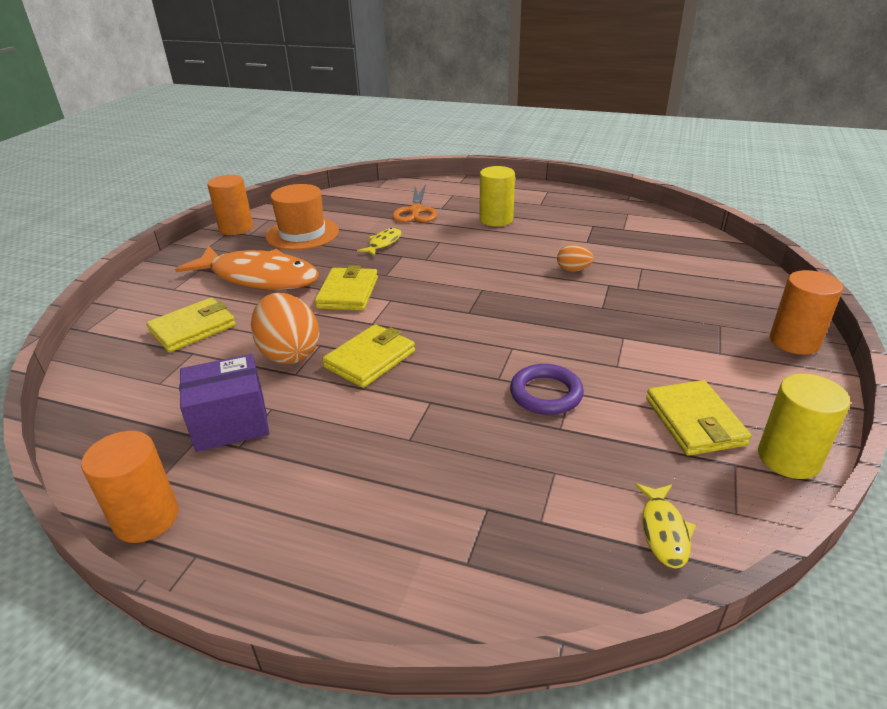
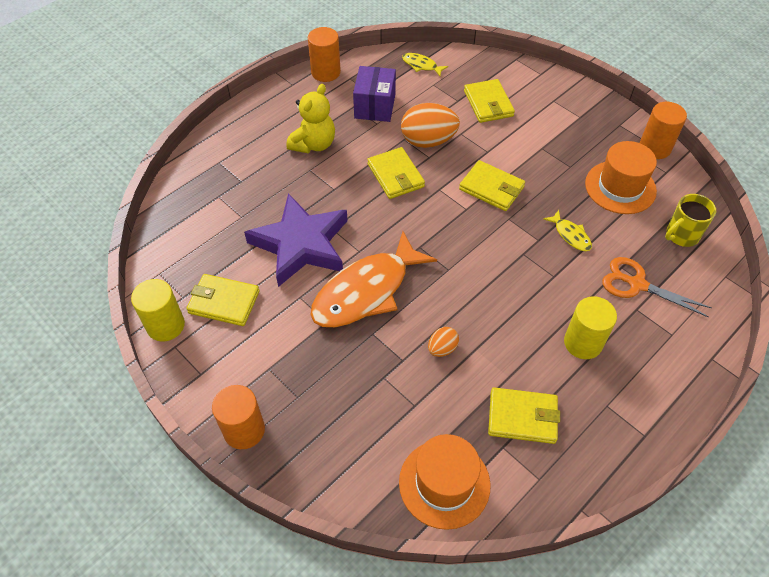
camera: 115 degrees right, 20 degrees up
orange fish [175,246,319,290] -> orange fish moved to [311,231,437,327]
purple ring [510,364,584,415] -> purple star [244,193,348,287]
yellow fish [635,483,696,569] -> yellow fish moved to [402,53,448,76]
none -> yellow teddy bear [286,84,335,153]
none -> orange hat [399,434,490,530]
none -> yellow wallet [488,387,560,444]
none -> yellow mug [665,194,716,247]

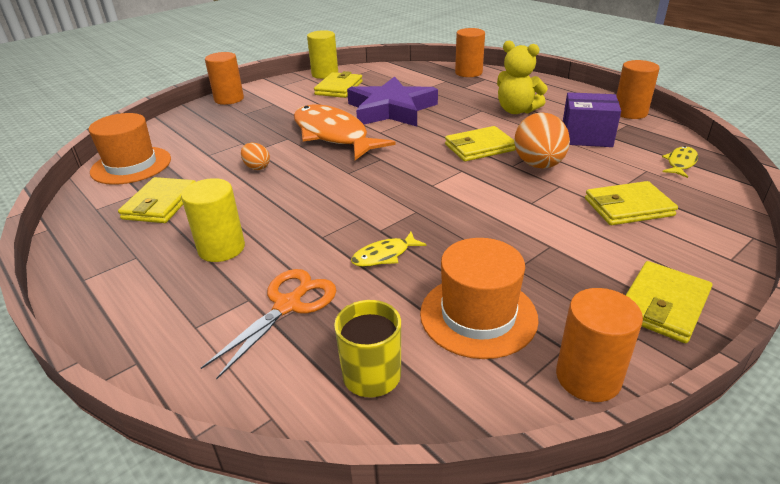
camera: 95 degrees right, 20 degrees down
yellow wallet [459,160,525,211] -> yellow wallet moved to [626,261,712,343]
none -> orange cylinder [455,28,485,77]

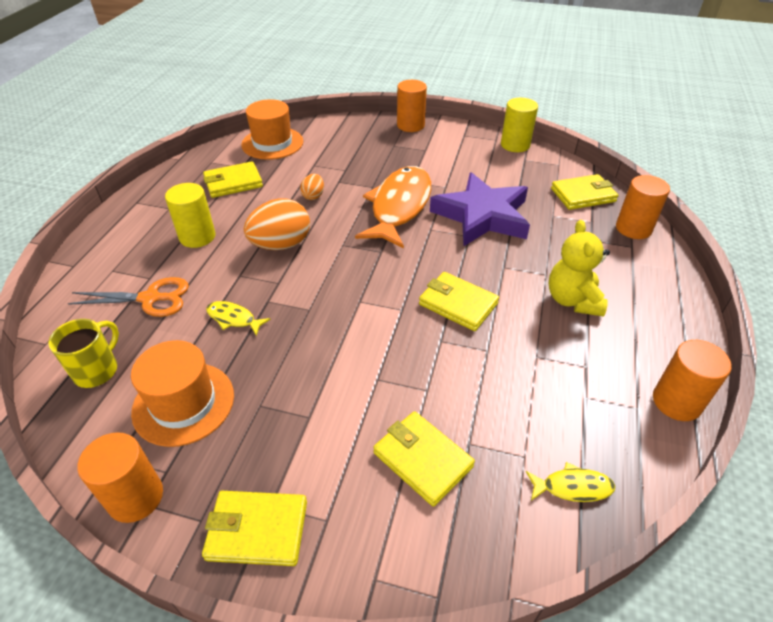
camera: 55 degrees right, 10 degrees up
yellow wallet [314,71,363,98] -> yellow wallet moved to [551,174,618,210]
orange egg [514,112,570,169] -> orange egg moved to [244,198,310,250]
purple box [563,92,621,147] -> none

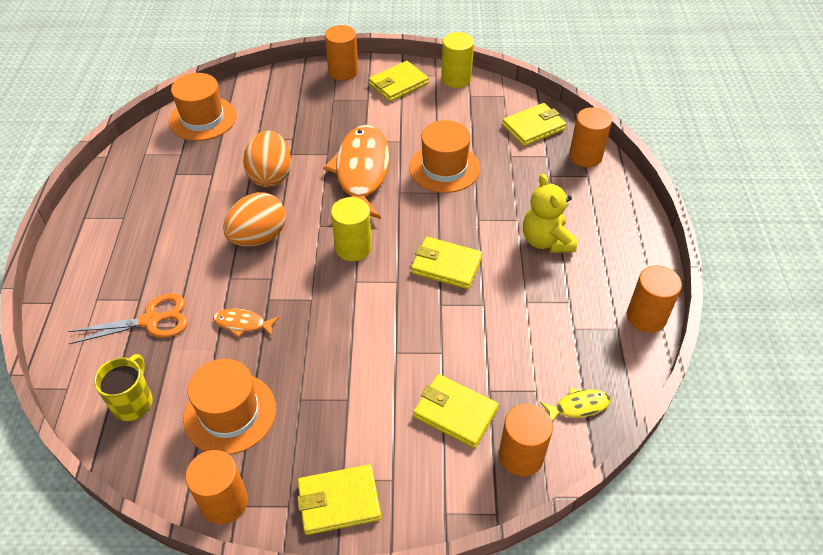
camera: 15 degrees left, 5 degrees up
yellow cylinder [165,183,216,248] -> yellow cylinder moved to [331,197,372,261]
yellow wallet [203,161,263,198] -> yellow wallet moved to [369,61,429,102]
yellow fish [206,301,271,336] -> orange fish [213,308,279,337]
orange egg [300,174,324,200] -> orange egg [243,131,291,187], size x1.97
purple star [430,172,530,246] -> orange hat [409,120,480,193]
none -> orange cylinder [499,404,553,476]

